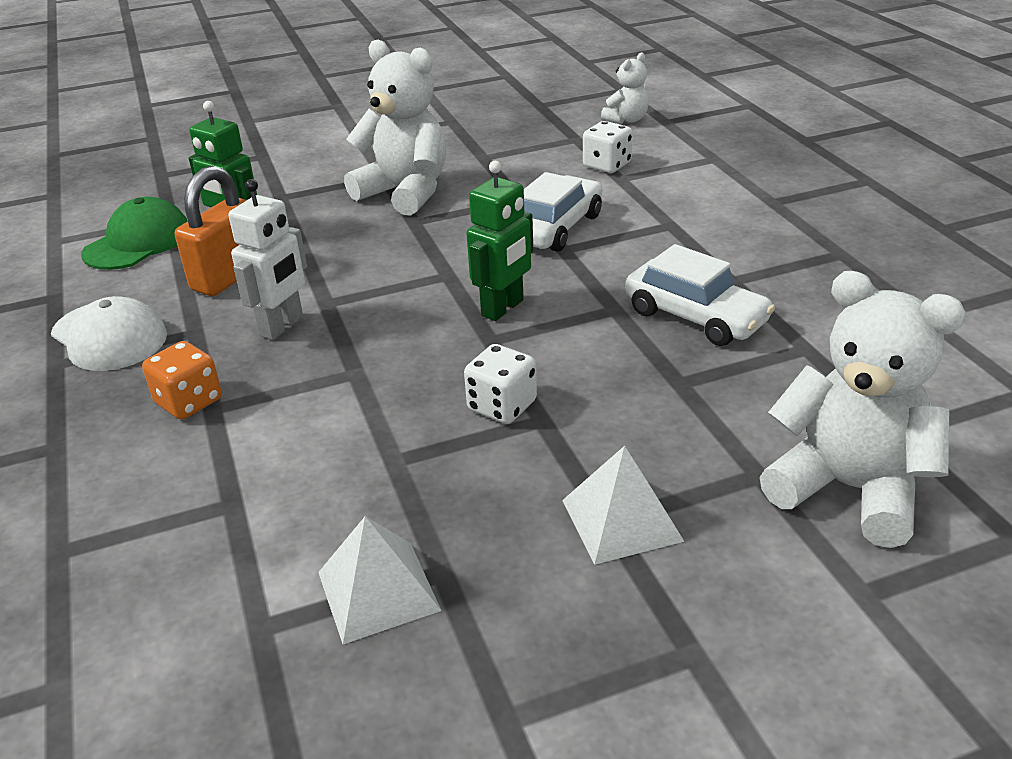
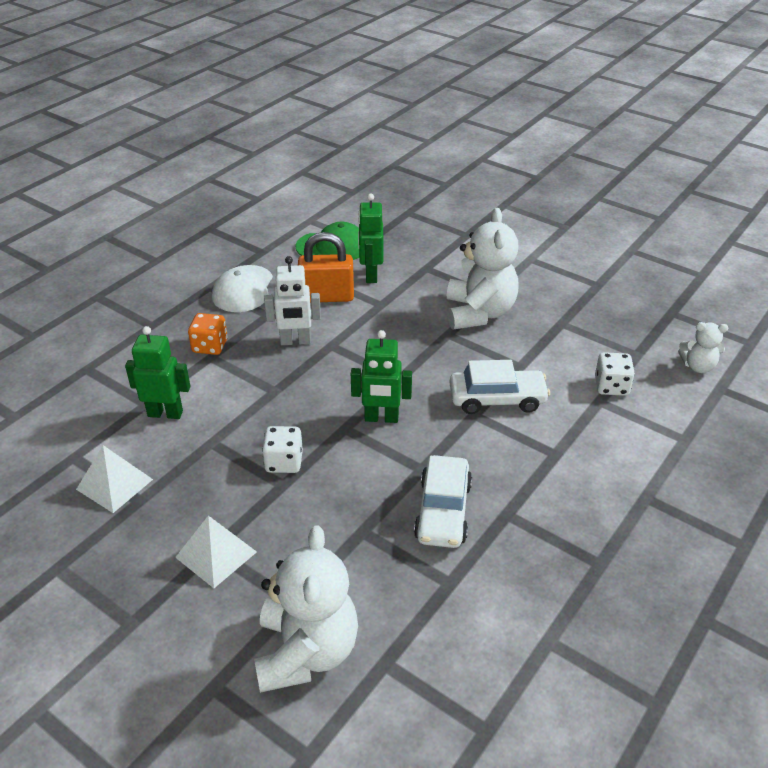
camera: 55 degrees right, 5 degrees up
none -> green robot [125,326,191,419]

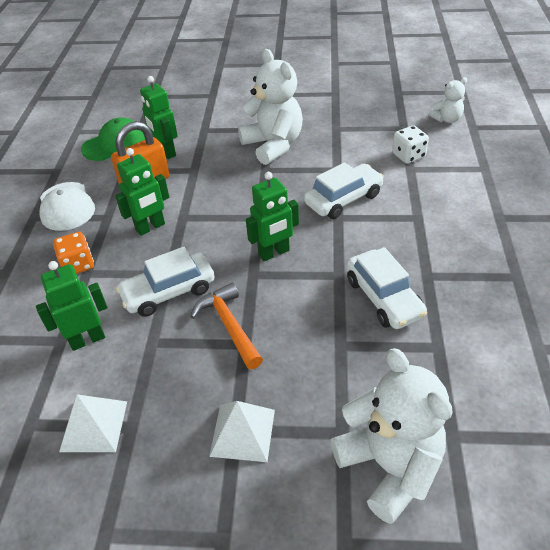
camera: 30 degrees left, 5 degrees up
white dice [262,426,303,473] -> orange hammer [190,282,263,369]
white robot [264,256,321,345] -> green robot [115,148,169,236]
none -> white car [116,247,215,317]

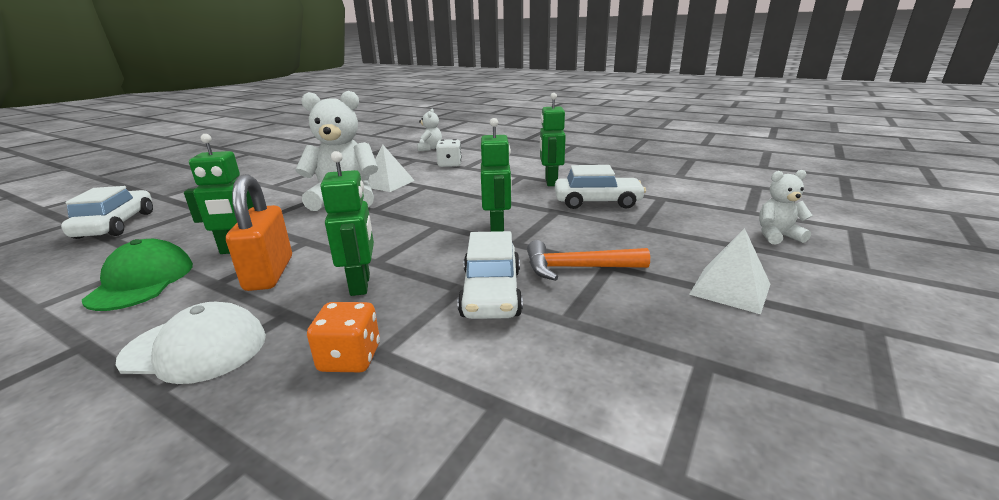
camera: 65 degrees left, 20 degrees down
green robot [36,261,107,351] -> green robot moved to [540,93,566,186]
white pyramid [59,394,127,452] -> white pyramid moved to [368,145,415,192]
white car [304,162,384,219] -> white car moved to [61,186,153,239]
white teddy bear [331,348,453,524] -> white teddy bear [759,170,813,245], size x0.51

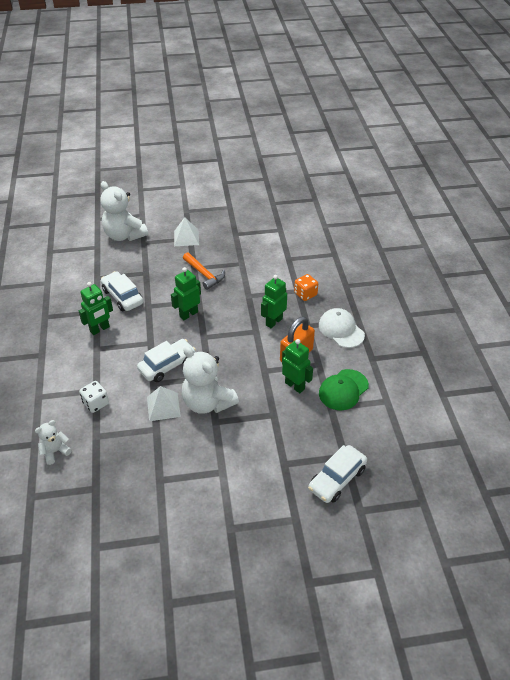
camera: 130 degrees left, 20 degrees up
white car [458,231,523,319] -> white car moved to [137,339,196,382]
white teddy bear [759,170,813,245] -> white teddy bear [100,181,148,241], size x1.96

